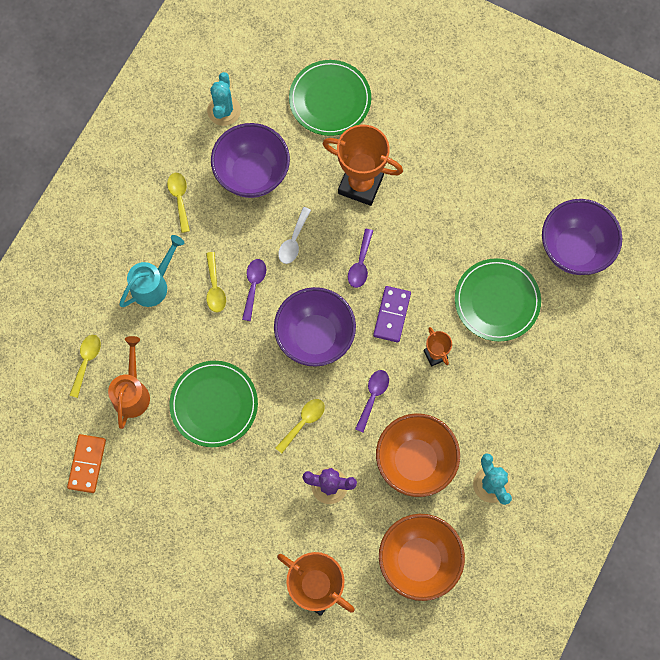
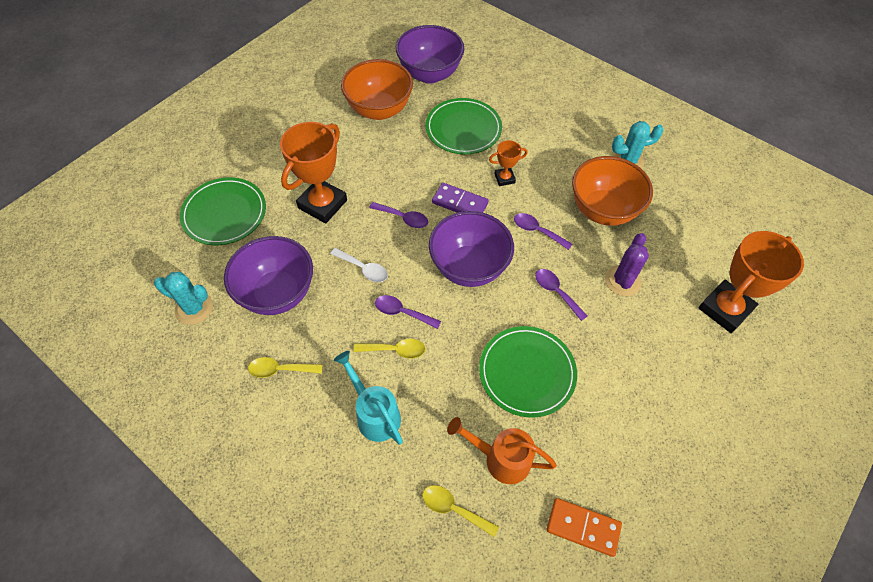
camera: 80 degrees left, 15 degrees down
yellow spoon [275,399,325,454] -> purple spoon [535,269,587,321]
orange bowl [379,514,465,601] -> orange bowl moved to [341,59,413,120]

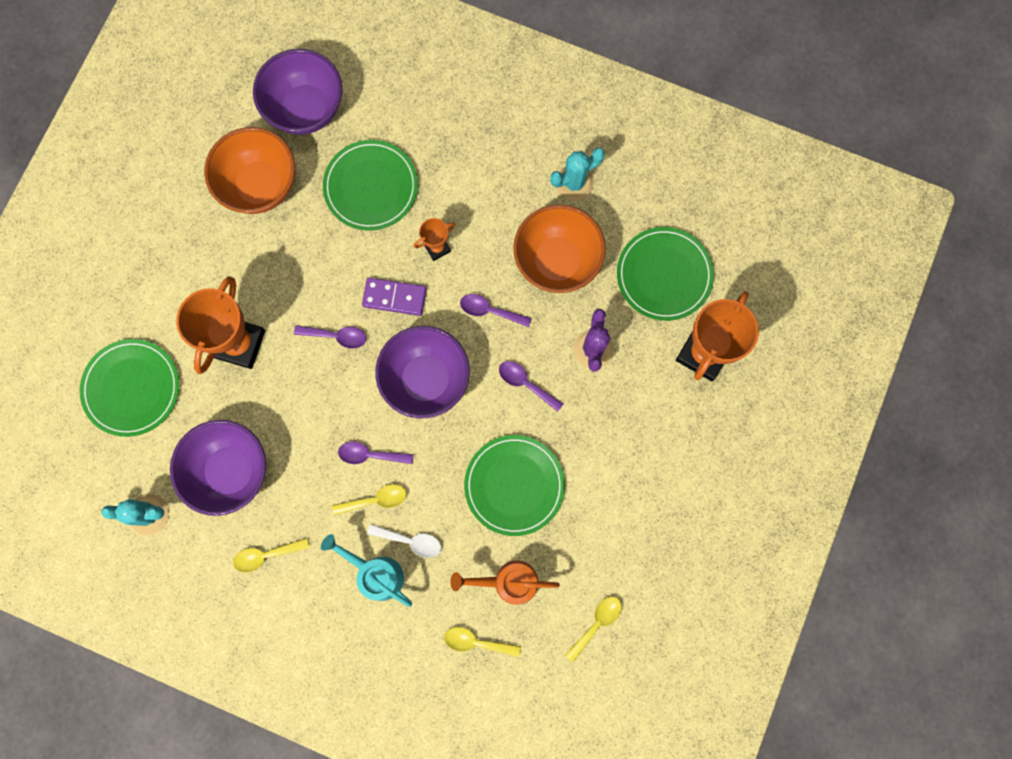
camera: 15 degrees left, 20 degrees up
white spoon [330,248,388,282] -> white spoon moved to [367,524,441,558]
orange domino [547,498,622,557] -> yellow spoon [565,596,622,662]
none -> green plate [617,227,714,321]

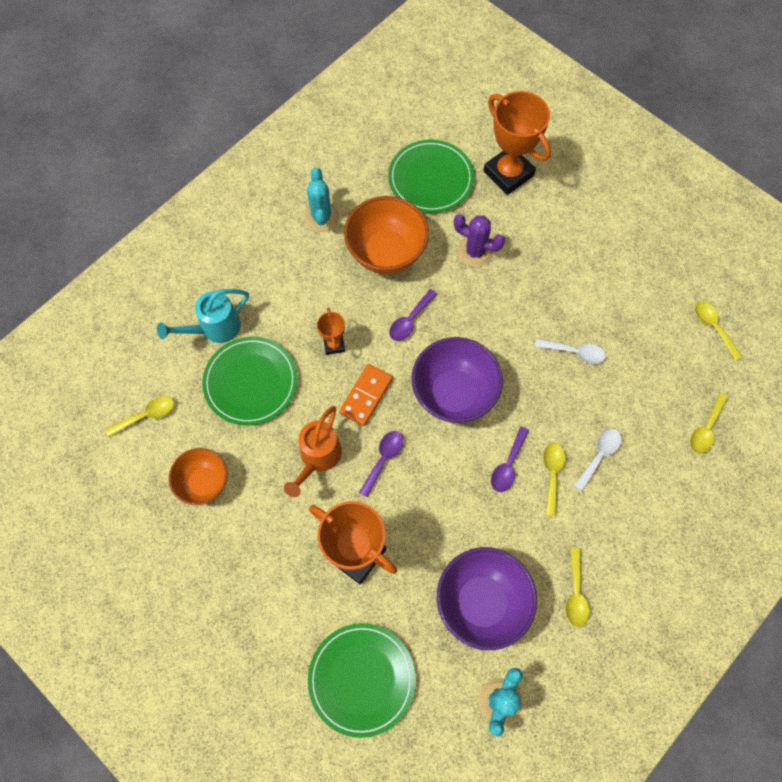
camera: 70 degrees left, 10 degrees down
orange bowl [204,127,295,214] -> orange bowl [169,448,227,505], size x0.63
purple bowl [253,49,342,135] -> yellow spoon [105,396,174,437]
turquoise watering can [321,534,412,607] -> turquoise watering can moved to [157,289,249,343]
purple domino [362,278,427,316] -> orange domino [339,364,393,426]
orange watering can [450,560,560,605] -> orange watering can moved to [284,406,342,497]
green plate [464,435,565,536] -> white spoon [535,339,606,364]
purple spoon [499,361,563,412] -> none

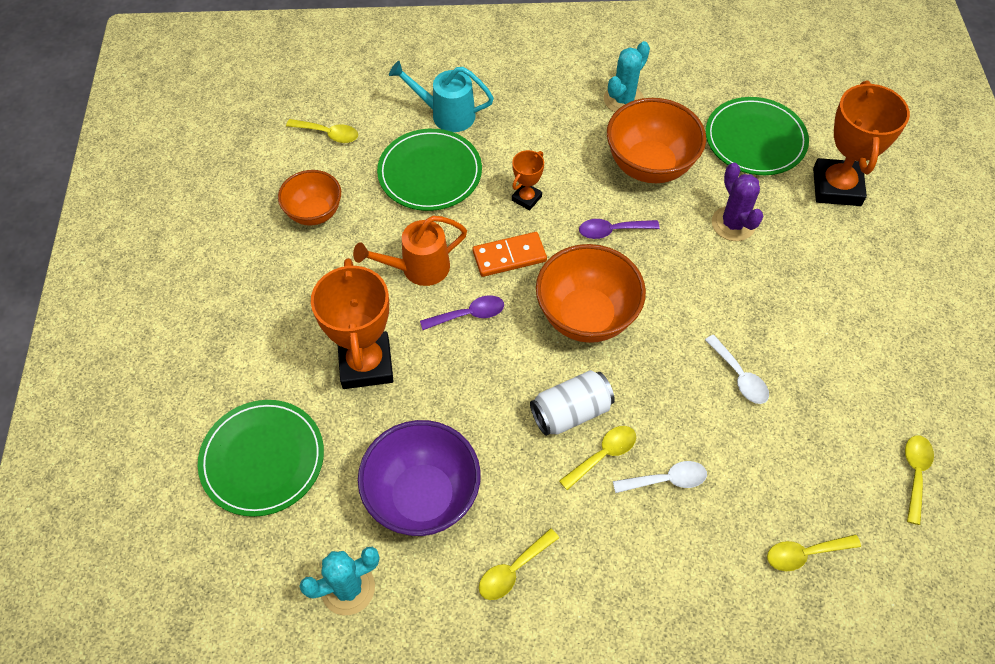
camera: 45 degrees right, 10 degrees down
purple bowl [411,337,503,423] -> orange bowl [536,244,646,343]
purple spoon [491,427,529,492] -> white can [530,370,615,436]

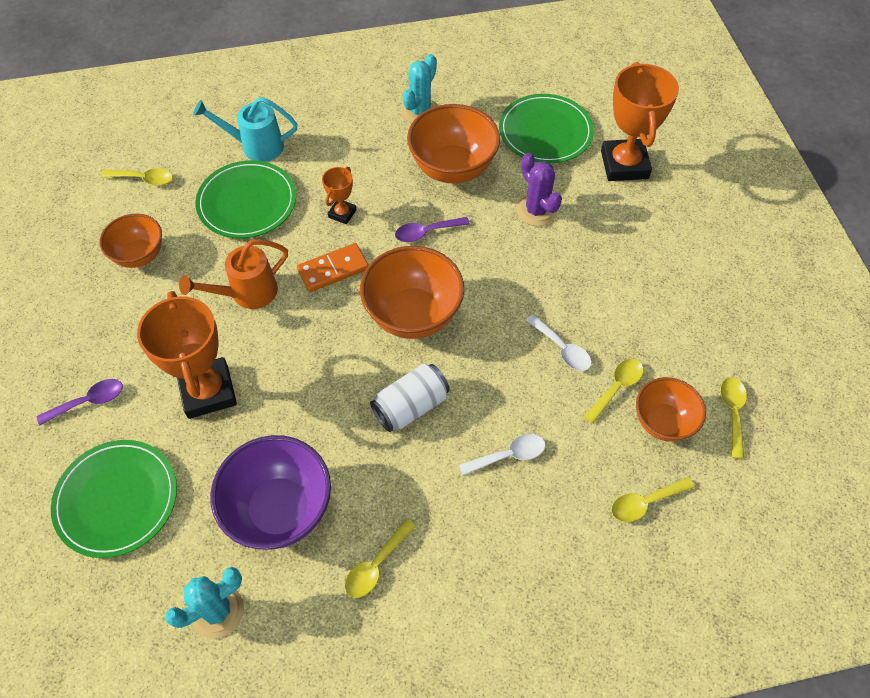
camera: 10 degrees left, 0 degrees up
purple spoon [420,295,504,330] -> purple spoon moved to [37,379,123,425]
yellow spoon [559,426,636,490] -> yellow spoon moved to [583,359,644,424]
none -> orange bowl [636,377,706,442]

